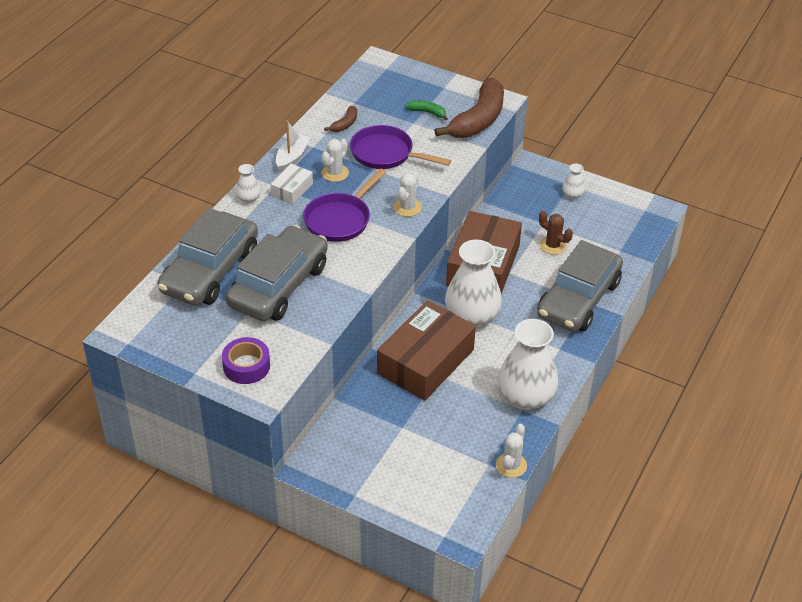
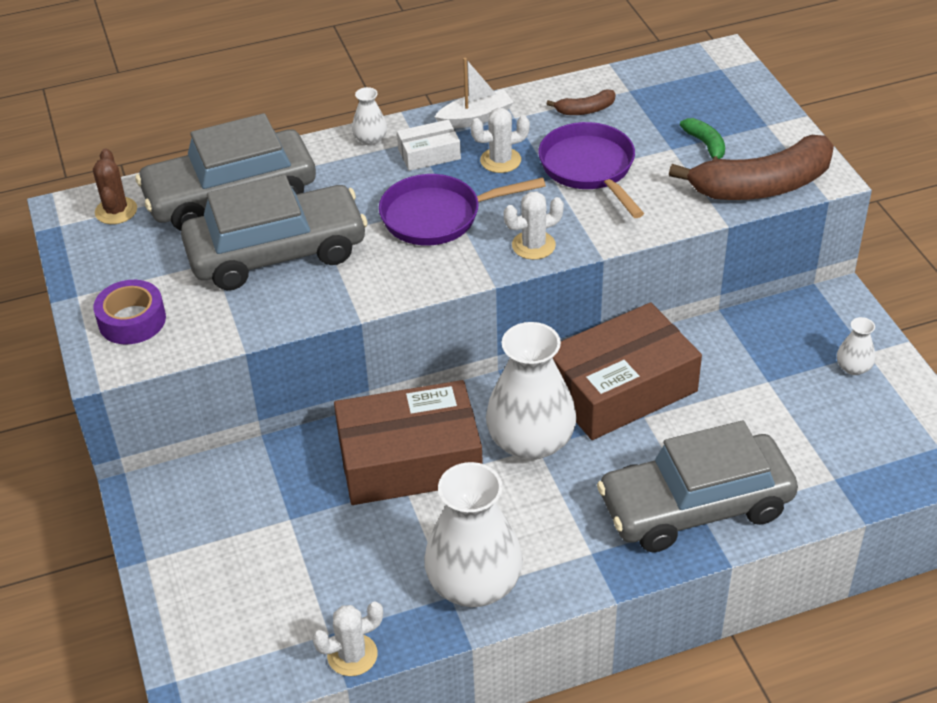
camera: 45 degrees right, 0 degrees up
brown cactus [539,211,573,255] -> brown cactus moved to [93,149,137,224]

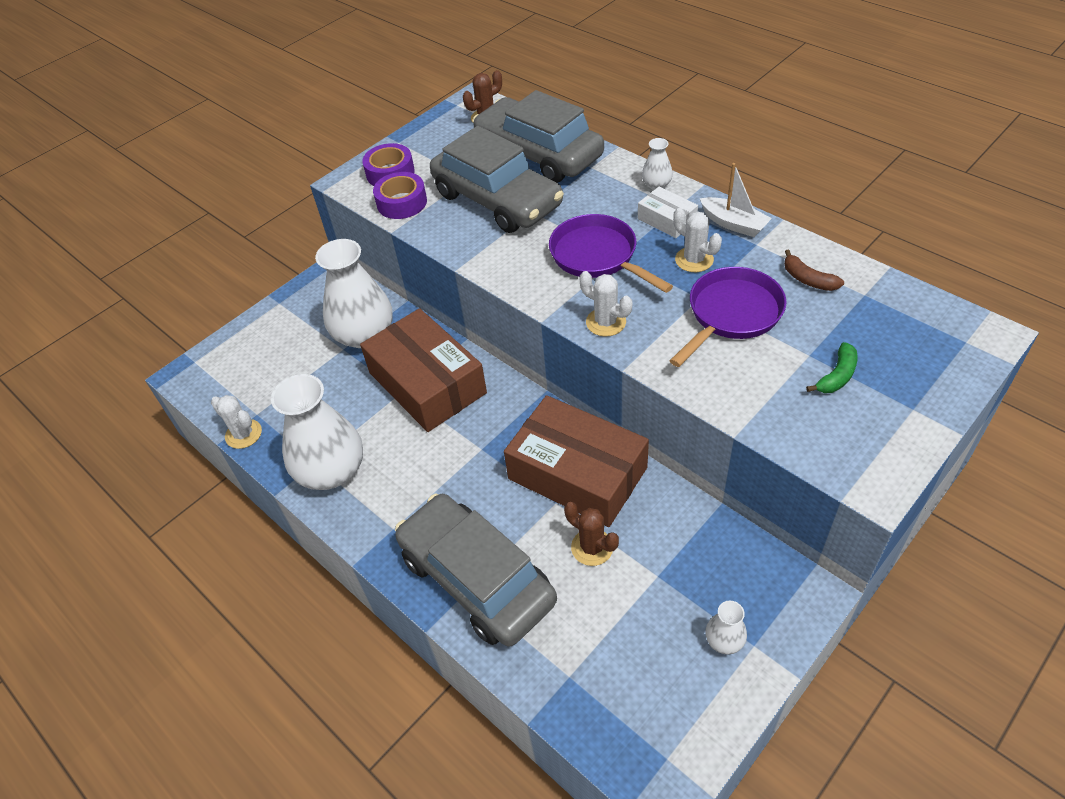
camera: 65 degrees right, 5 degrees up
white vase [486,322,577,460] -> white vase moved to [315,239,393,348]
brown banana [669,135,834,200] -> none
none -> purple tape [373,172,427,219]
none -> brown cactus [564,502,619,566]

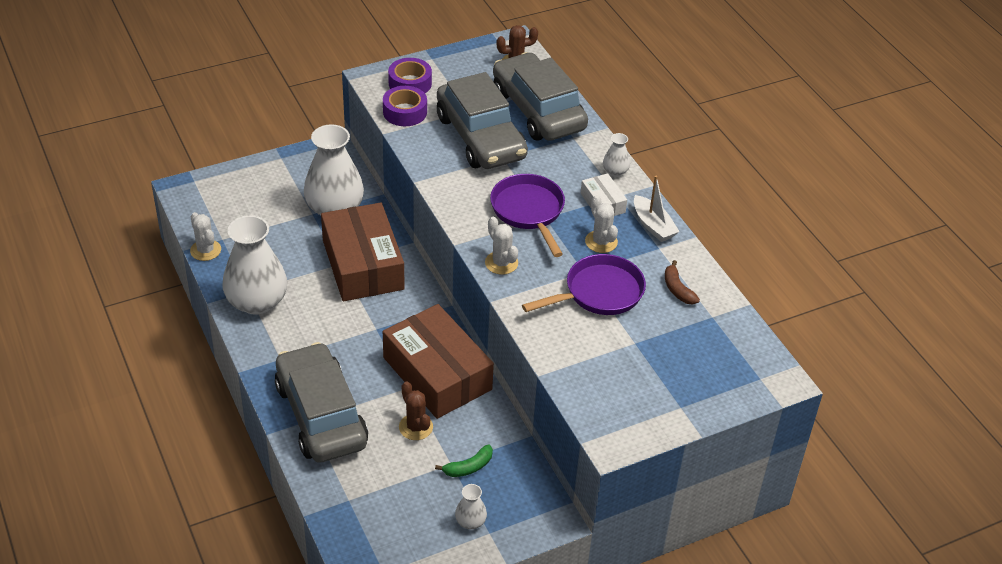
camera: 15 degrees right, 5 degrees down
green banana [806,342,858,393] -> green banana moved to [435,445,493,477]

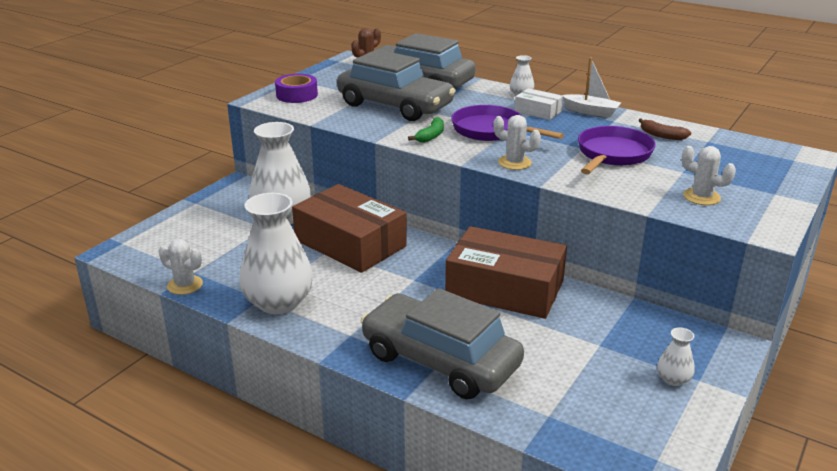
camera: 30 degrees left, 15 degrees down
purple tape [383,86,427,126] -> none
brown cactus [399,381,433,440] -> none
green banana [435,445,493,477] -> green banana moved to [408,117,444,143]
white cactus [585,195,618,253] -> white cactus moved to [682,146,736,205]

